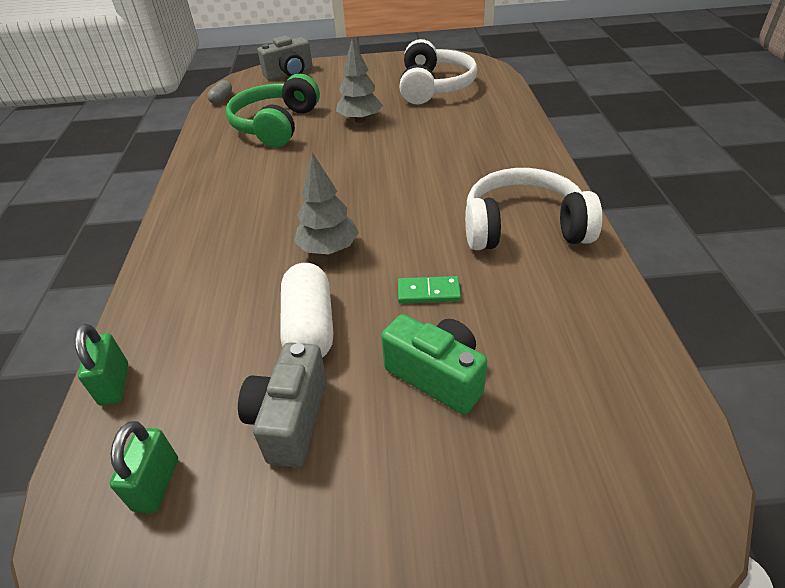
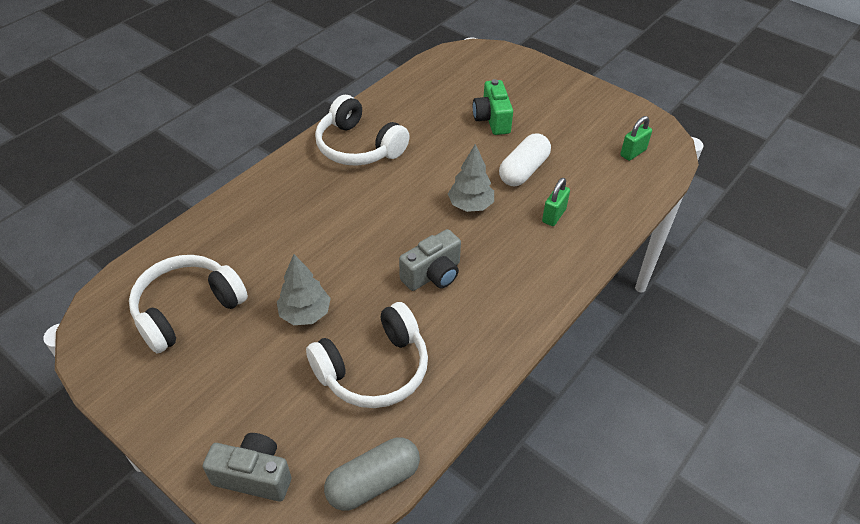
camera: 140 degrees left, 5 degrees up
green padlock [74,323,128,406] -> green padlock moved to [542,178,570,226]
grey capsule [207,80,232,104] -> grey capsule [324,437,420,511], size x1.97
green headphones [226,74,320,147] -> white headphones [306,302,428,408]
grey camera [238,342,327,468] -> grey camera moved to [399,229,461,291]
green domino [398,276,461,304] -> none

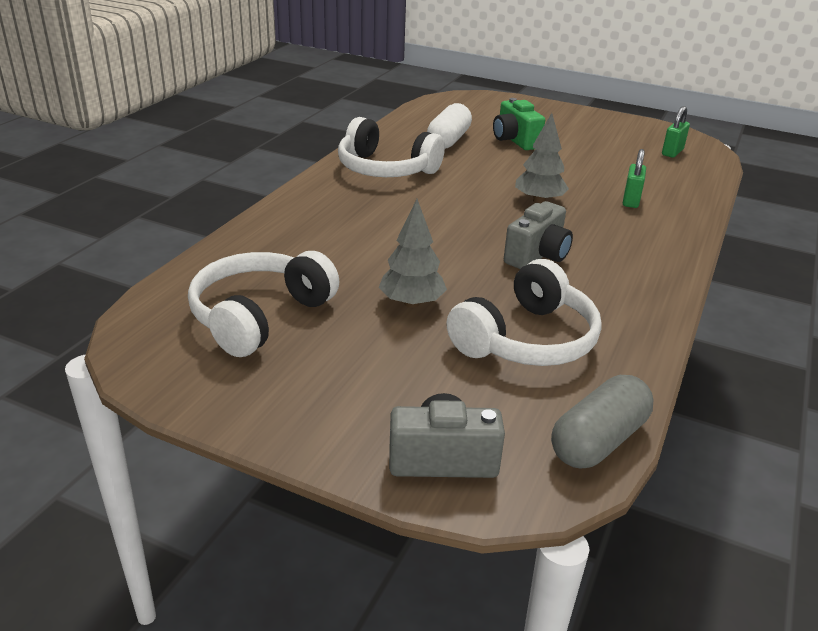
camera: 15 degrees left, 15 degrees down
white capsule [499,133,551,186] -> white capsule moved to [427,103,472,149]

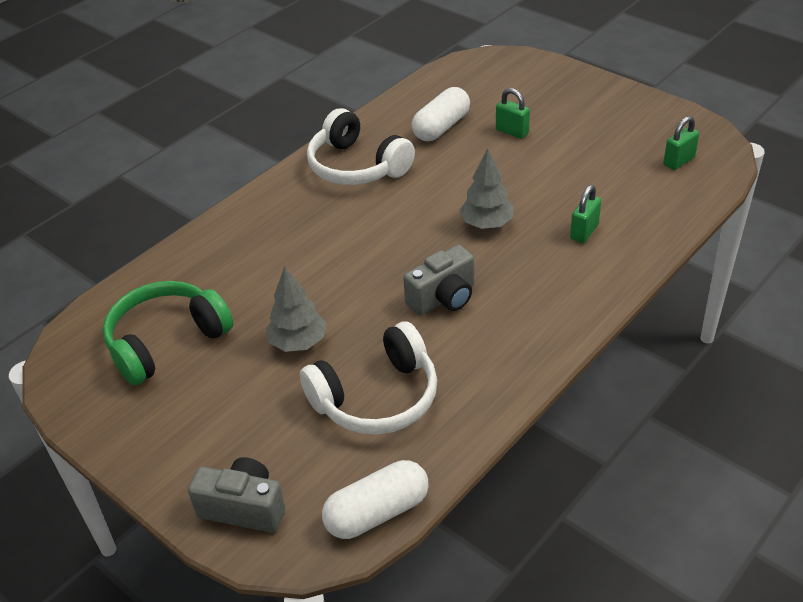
camera: 20 degrees right, 10 degrees up
white headphones [188,251,340,357] -> green headphones [103,281,234,385]
green camera [493,98,545,150] -> green padlock [496,88,530,139]
grey capsule [551,375,654,468] -> white capsule [322,460,429,539]

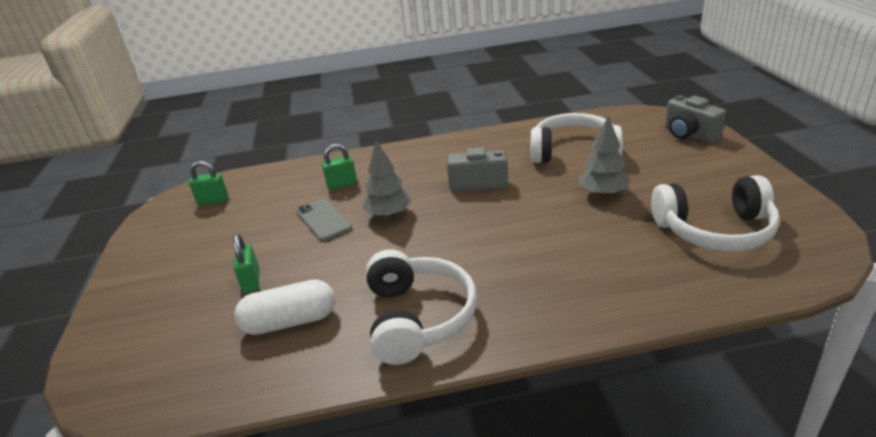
camera: 140 degrees left, 10 degrees down
green headphones [103,281,234,385] -> white headphones [651,175,780,251]
white capsule [322,460,429,539] -> none
none -> grey phone [296,198,352,241]

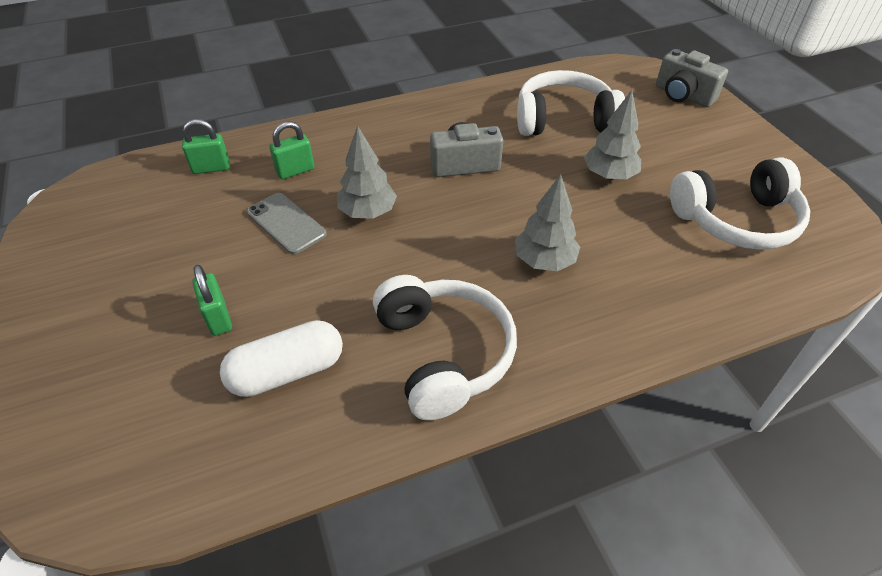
camera: 15 degrees left, 15 degrees up
green padlock [189,161,228,205] -> green padlock moved to [182,119,230,174]
none -> grey tree [515,174,580,271]

